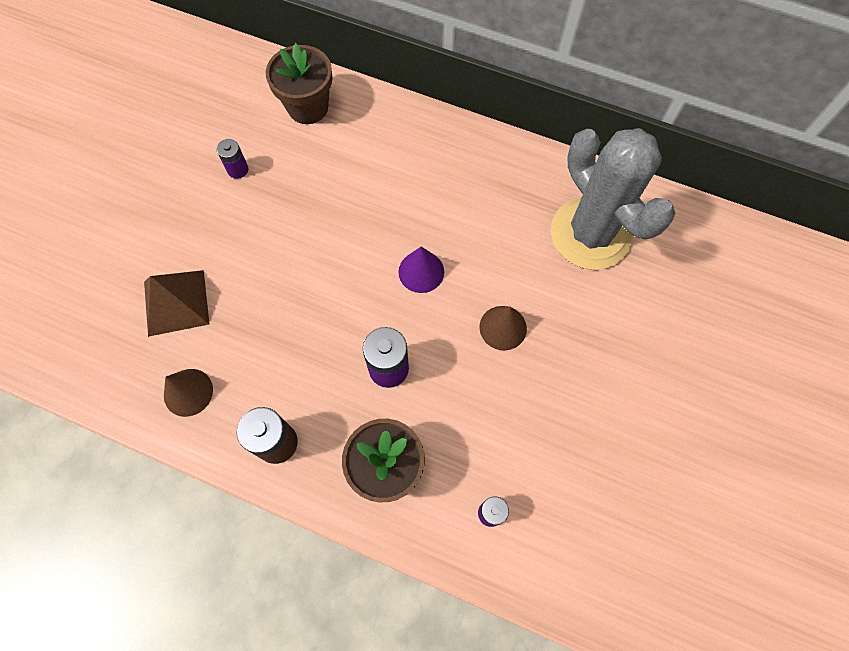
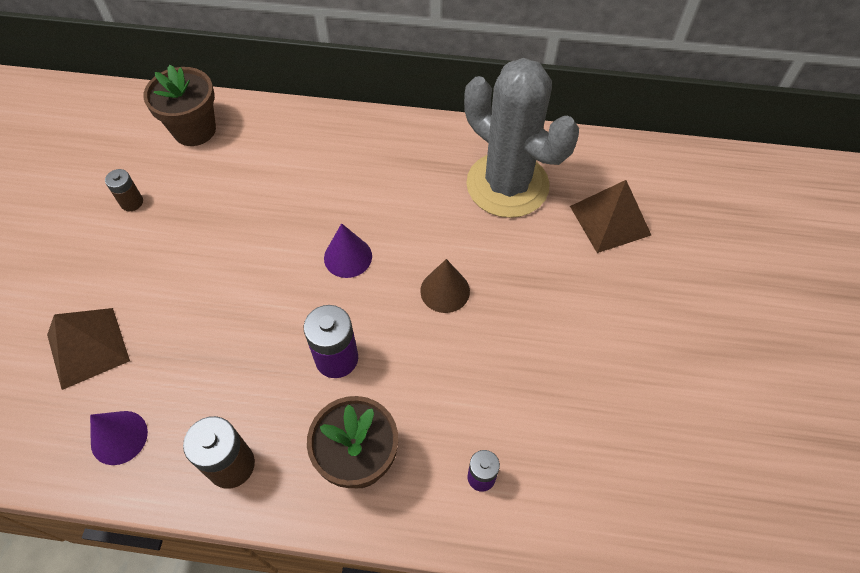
camera: 15 degrees left, 10 degrees down
brown cone [164,369,213,417] -> purple cone [90,411,148,465]
purple battery [217,139,248,179] -> brown battery [105,169,143,211]
none -> brown pyramid [570,180,651,253]

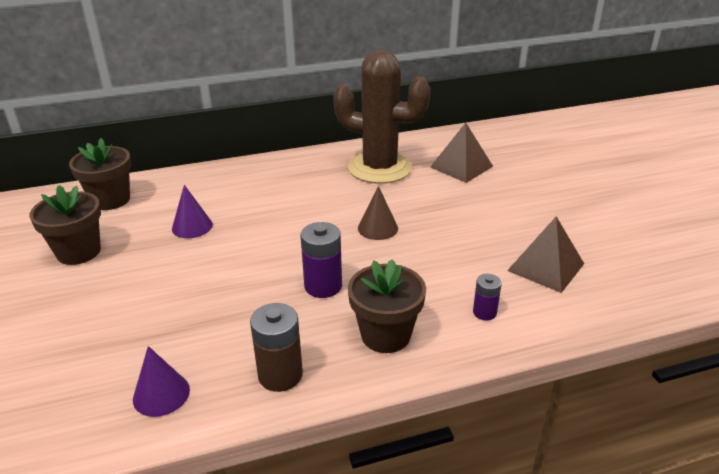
camera: 25 degrees left, 25 degrees down
brown pyramid [47,308,130,390] -> brown pyramid moved to [507,216,584,293]
brown battery [105,169,143,211] -> brown flower pot [29,185,101,265]
purple cone [324,223,372,278] -> purple cone moved to [172,185,213,238]
grey cactus [464,58,579,218] -> brown cactus [333,50,431,184]

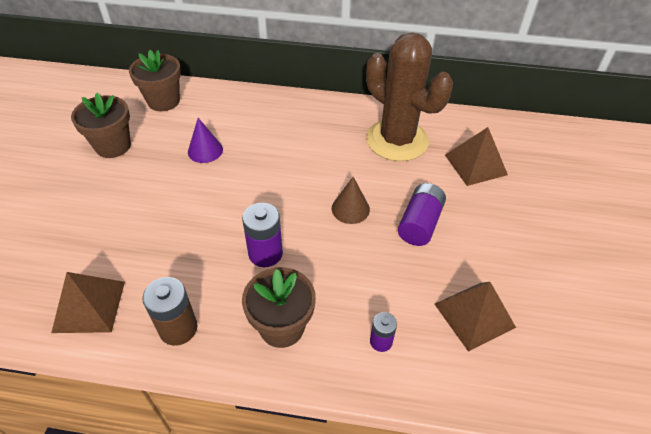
camera: 25 degrees right, 15 degrees up
purple cone [133,346,190,417] -> brown pyramid [51,272,125,333]
none -> purple battery [398,183,446,246]

